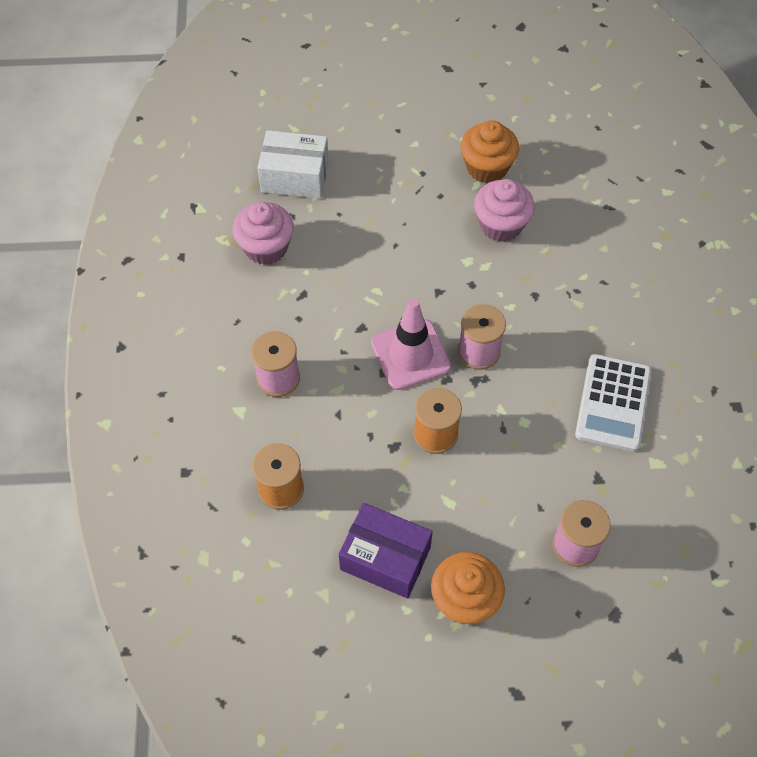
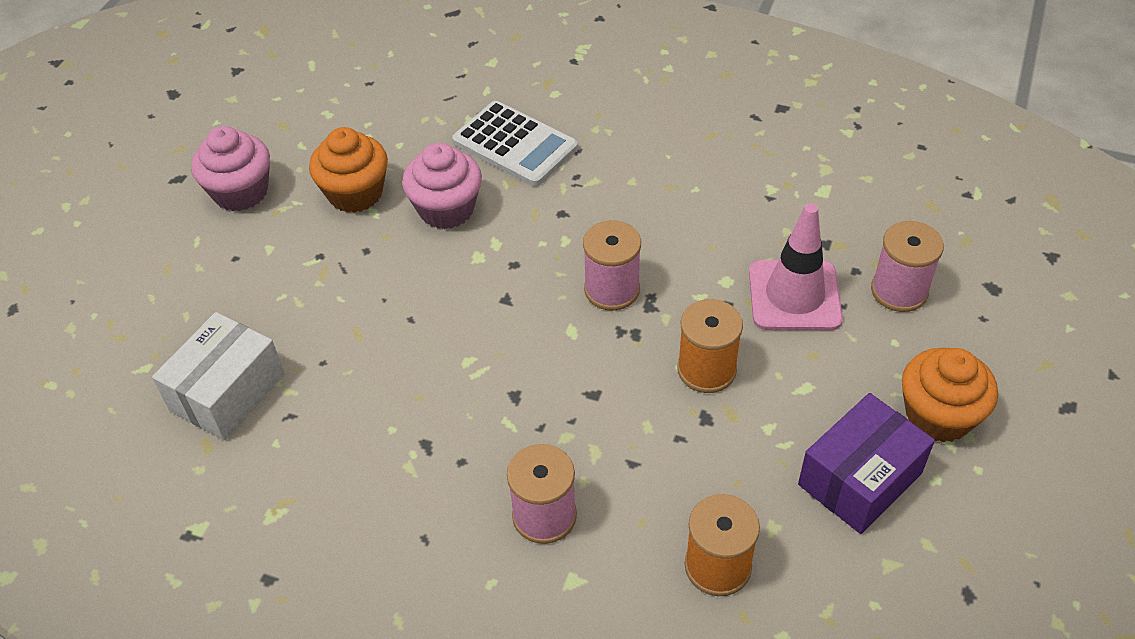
camera: 65 degrees left, 10 degrees down
pink cupcake [232,202,294,265] -> pink cupcake moved to [191,126,270,211]
pink traffic cone [371,299,452,390] -> pink traffic cone moved to [749,203,843,330]
white calculator [575,354,651,452] -> white calculator moved to [452,101,578,187]

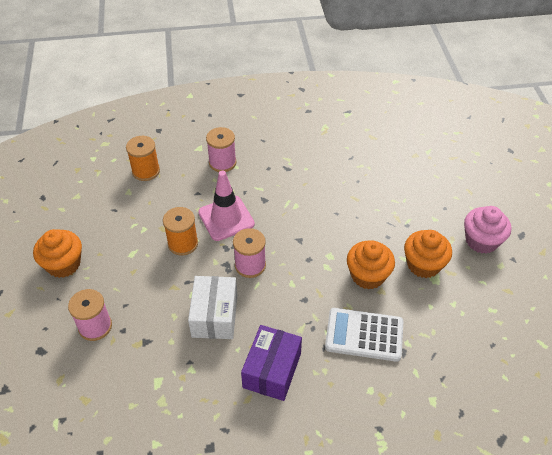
camera: 150 degrees right, 0 degrees up
white box [152,312,285,440] -> white box moved to [188,276,237,339]
pink cupcake [402,143,482,229] -> orange cupcake [347,241,395,289]
pink traffic cone [749,203,843,330] -> pink traffic cone moved to [198,171,255,241]
purple box [798,393,935,534] -> purple box moved to [241,325,302,401]

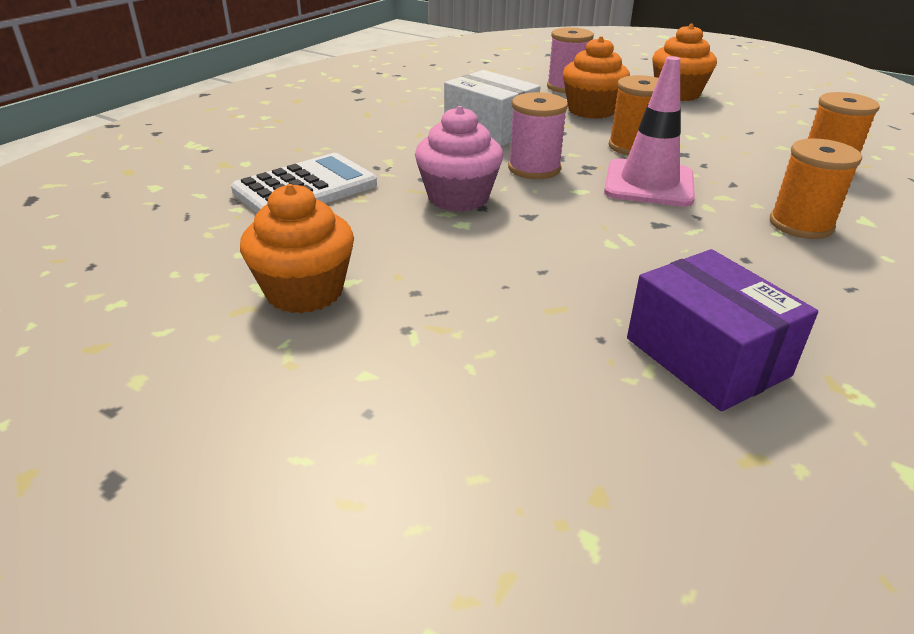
camera: 130 degrees right, 15 degrees down
pink spool [206,127,236,172] -> orange spool [770,138,862,239]
purple box [241,325,302,401] -> purple box moved to [627,249,818,411]
orange cupcake [347,241,395,289] -> orange cupcake moved to [562,36,630,119]
pink cupcake [464,206,511,253] -> pink cupcake moved to [415,106,503,212]

